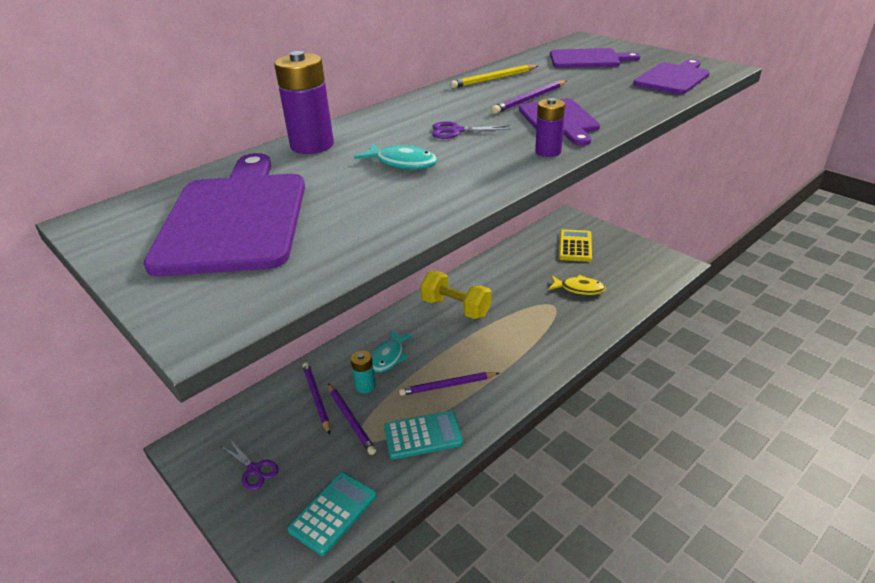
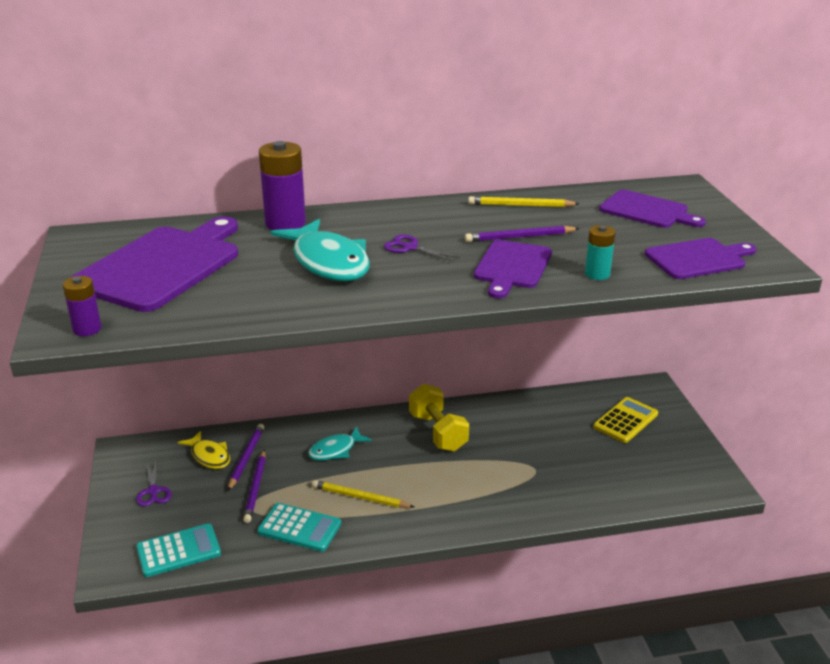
camera: 30 degrees right, 5 degrees down
turquoise battery [351,351,376,393] -> turquoise battery moved to [585,225,615,280]
turquoise fish [354,143,438,170] -> turquoise fish [270,219,370,281], size x1.72
purple pencil [399,372,499,396] -> yellow pencil [312,480,414,508]
purple battery [535,98,565,157] -> purple battery moved to [63,276,101,336]
yellow fish [548,275,606,295] -> yellow fish moved to [177,431,230,469]

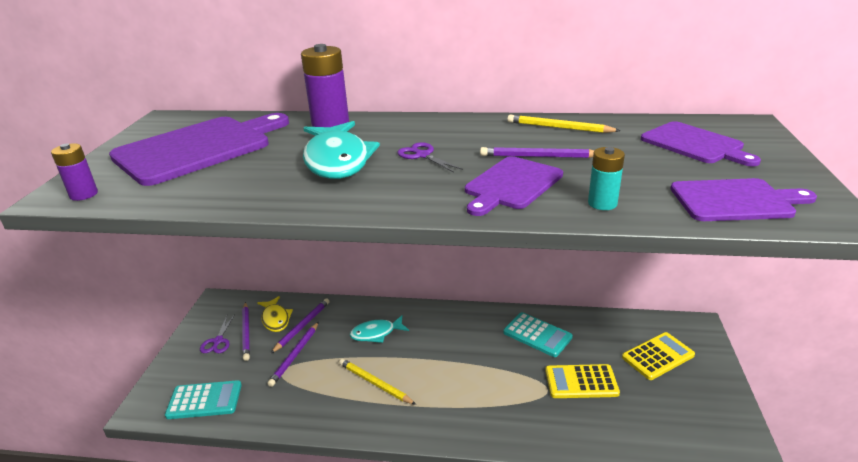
camera: 20 degrees right, 0 degrees up
turquoise calculator [257,503,341,551] -> turquoise calculator moved to [503,312,573,357]
yellow dumbbell [409,384,469,452] -> none
none -> purple pencil [242,302,250,361]
none -> yellow calculator [545,364,620,398]

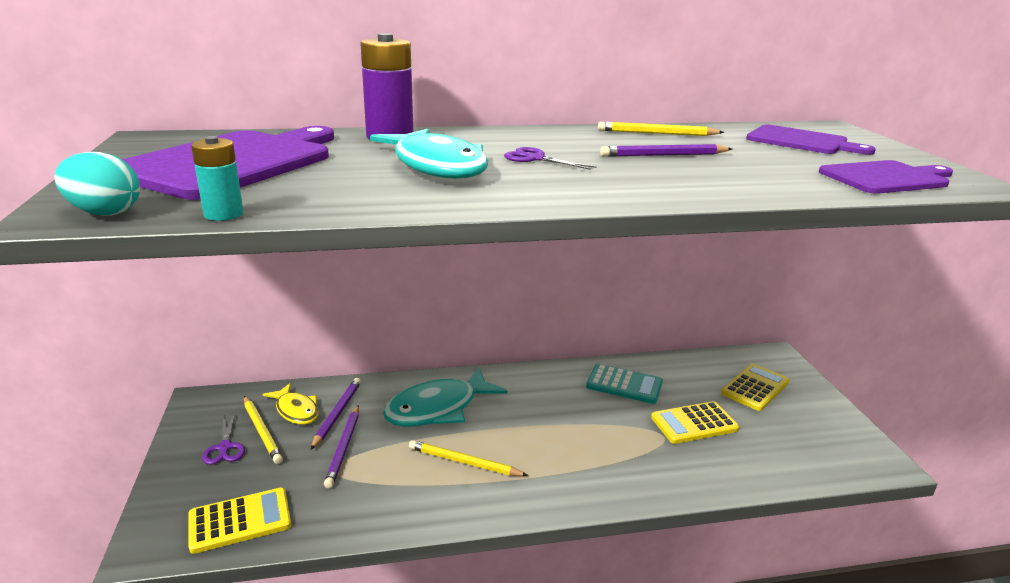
camera: 20 degrees left, 5 degrees down
purple battery [51,143,98,201] -> turquoise egg [55,152,140,216]
turquoise calculator [165,380,242,419] -> yellow calculator [188,488,291,554]
purple pencil [242,302,250,361] -> yellow pencil [244,396,283,464]
turquoise fish [350,316,409,343] -> turquoise fish [383,367,508,427], size x1.72
purple cutting board [465,156,563,216] -> none
turquoise battery [588,147,625,210] -> turquoise battery moved to [191,136,243,221]

